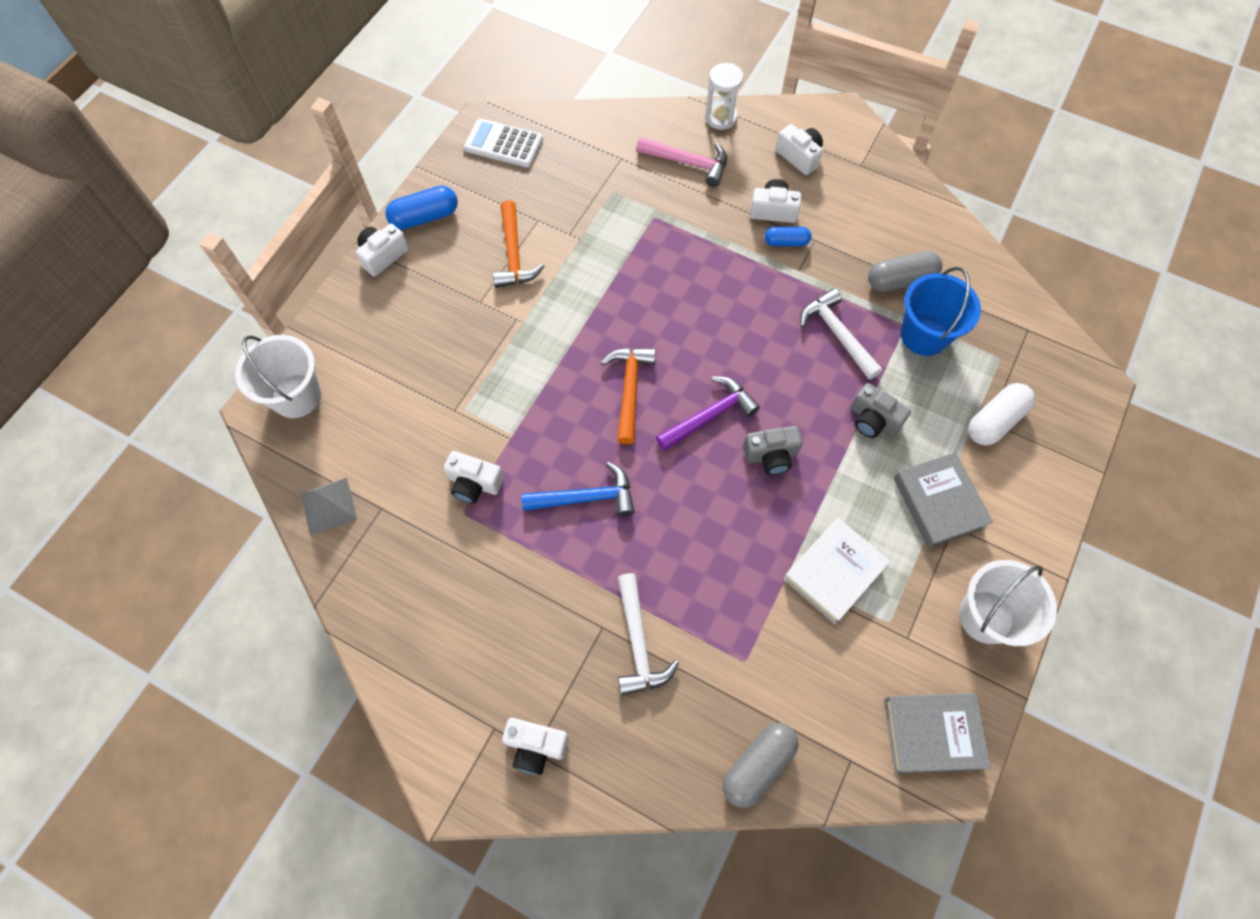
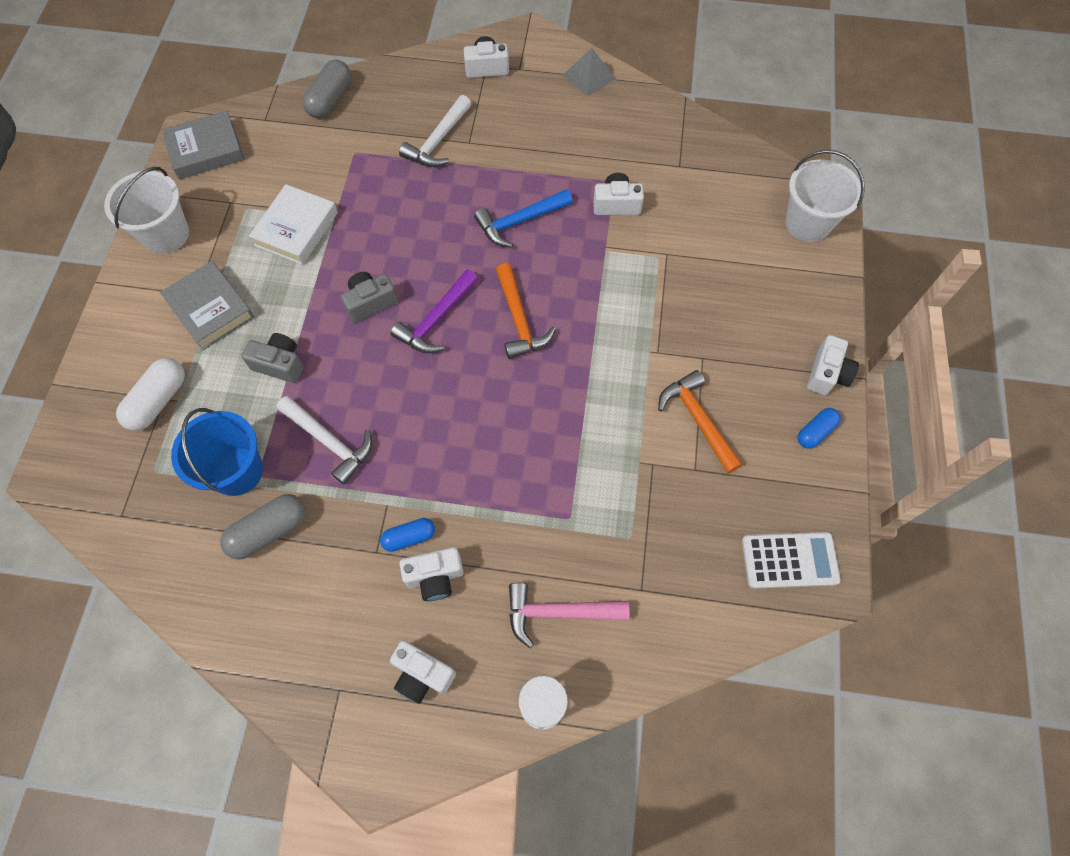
camera: 160 degrees right, 0 degrees up
grey pyramid [301,478,357,535] -> grey pyramid moved to [563,48,616,97]
blue capsule [385,186,458,230] -> blue capsule [798,408,841,449], size x0.63
white hammer [618,573,679,696] -> white hammer turned 120 degrees counterclockwise [399,95,471,167]

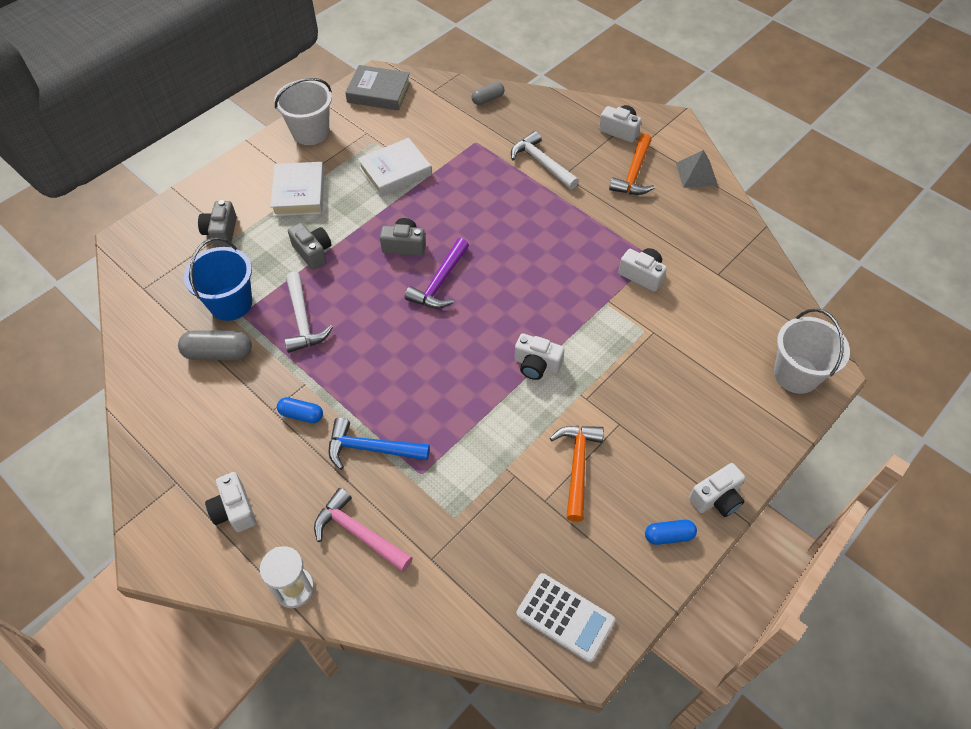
camera: 35 degrees right, 10 degrees down
white capsule [116,358,185,431] -> grey camera [198,200,237,247]
grey book [160,261,255,350] -> white book [270,162,324,216]
grey capsule [302,59,351,118] -> grey capsule [472,82,505,105], size x0.63
purple hammer [391,269,478,353] -> purple hammer turned 45 degrees counterclockwise [405,238,469,309]
white hammer [399,95,471,167] -> white hammer turned 75 degrees clockwise [511,131,579,189]
white camera [399,547,463,601] -> white camera moved to [514,333,565,380]
blue hammer [474,189,572,248] -> blue hammer moved to [329,418,430,470]
orange hammer [496,263,556,359] -> orange hammer moved to [609,133,655,195]

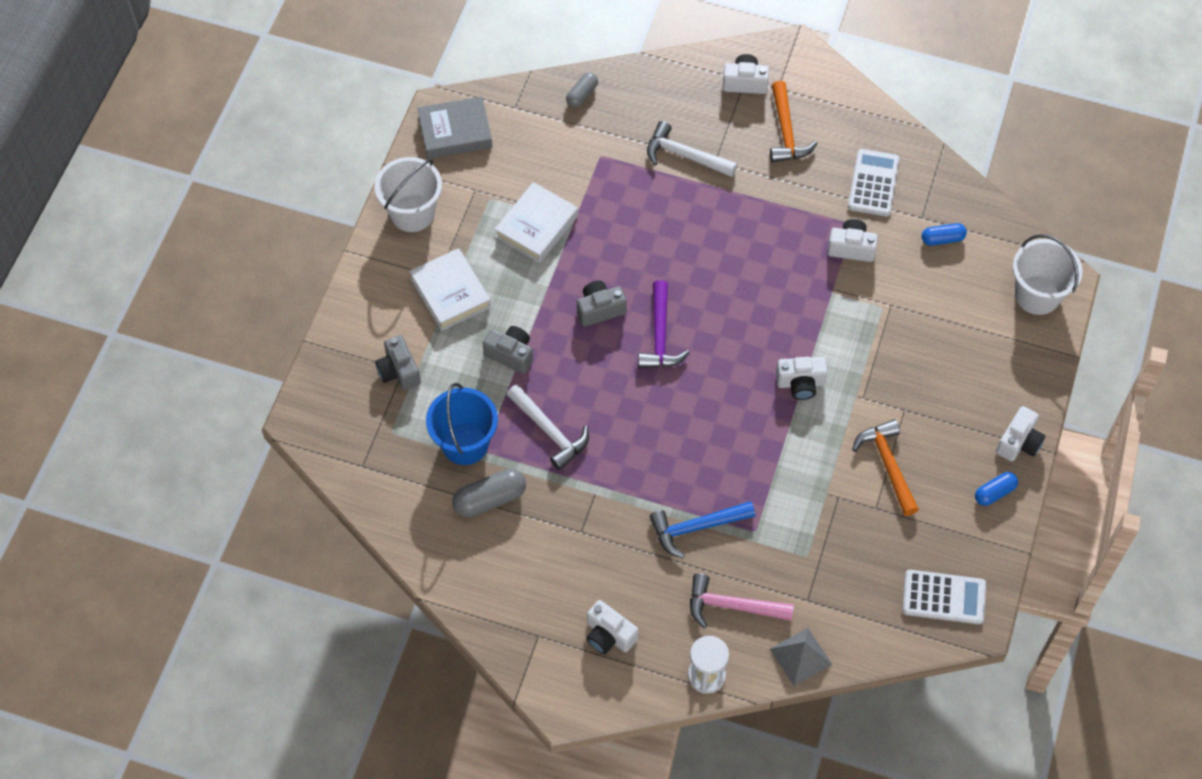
camera: 25 degrees left, 5 degrees up
blue capsule [277,397,323,423] -> blue capsule moved to [922,223,967,246]
grey pyramid [676,150,718,188] -> grey pyramid moved to [770,628,832,686]
none -> white calculator [848,149,900,216]

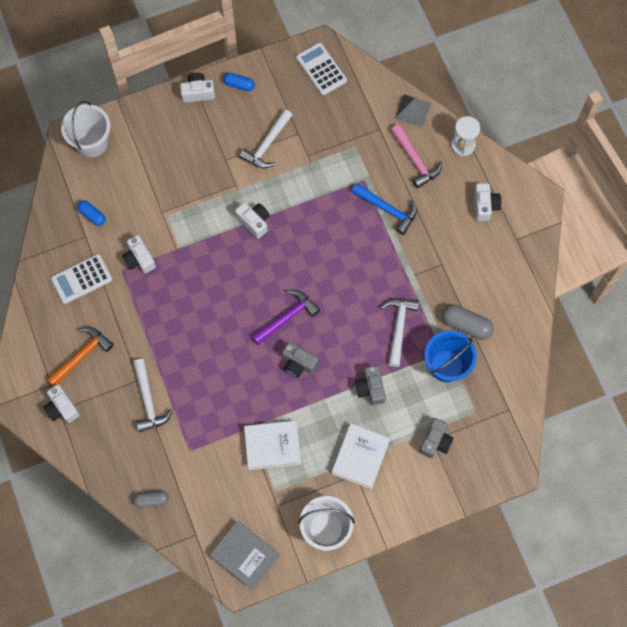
camera: 130 degrees left, 10 degrees up
orange hammer [852,419,919,516] -> white hammer [239,109,292,168]

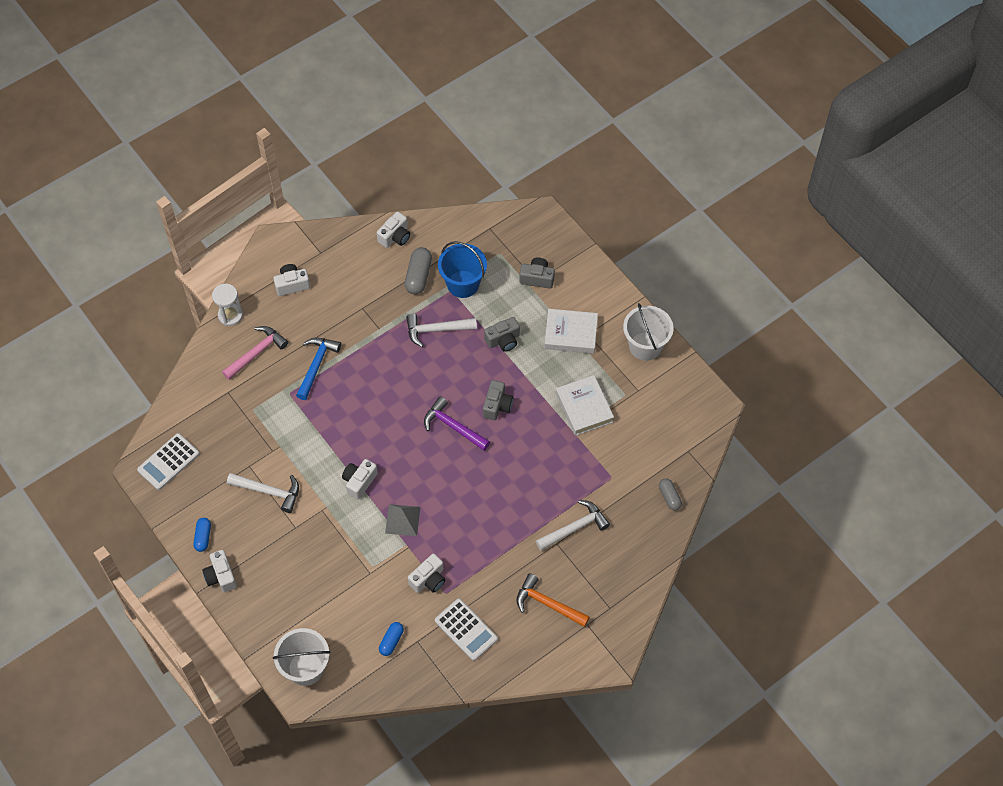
camera: 105 degrees left, 10 degrees down
white camera [43,384,80,423] -> white camera moved to [377,211,410,248]
grey book [210,521,280,590] -> none
grey pyramid [395,94,431,128] -> grey pyramid moved to [385,504,420,536]

